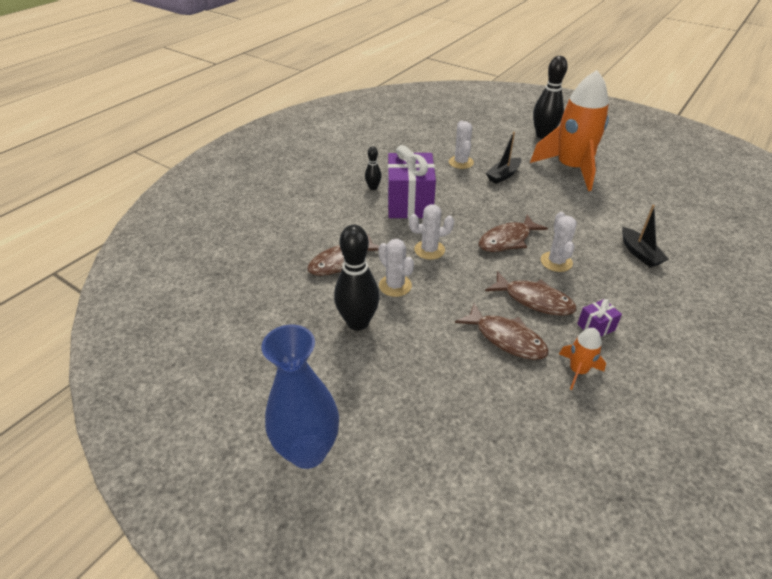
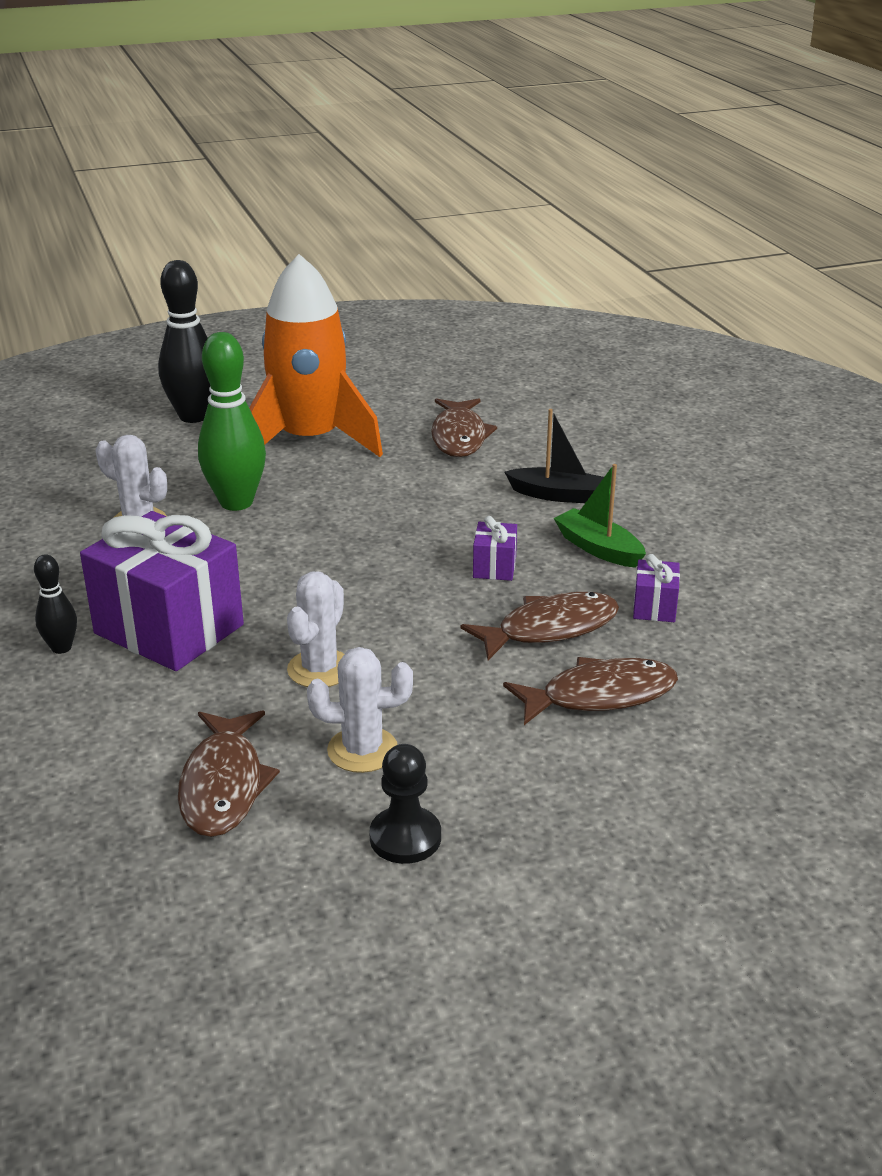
camera: 55 degrees left, 10 degrees down
blue vase [261,325,339,469] -> none
black bowling pin [334,225,379,331] -> black pawn [370,744,441,864]
brown fish [479,215,548,252] -> brown fish moved to [431,398,497,457]
black boat [486,132,521,184] -> green bowling pin [198,332,266,511]
white cactus [541,212,577,272] -> purple gift [473,516,517,581]
orange rocket [559,328,606,390] -> none
none -> green boat [554,464,646,568]

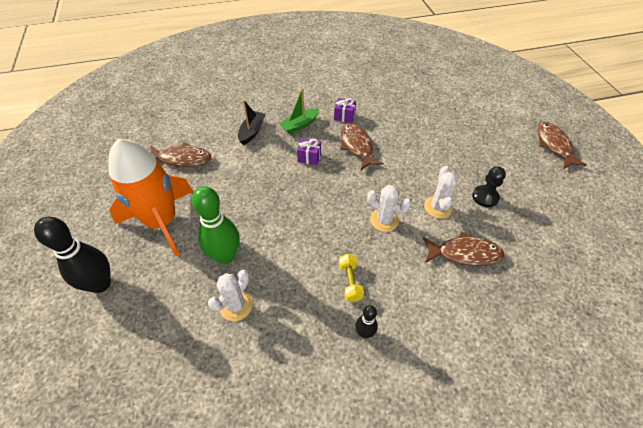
camera: 85 degrees left, 20 degrees up
purple gift [80,511,244,671] -> yellow dumbbell [339,254,364,302]
brown fish [503,657,678,725] -> brown fish moved to [537,122,587,169]

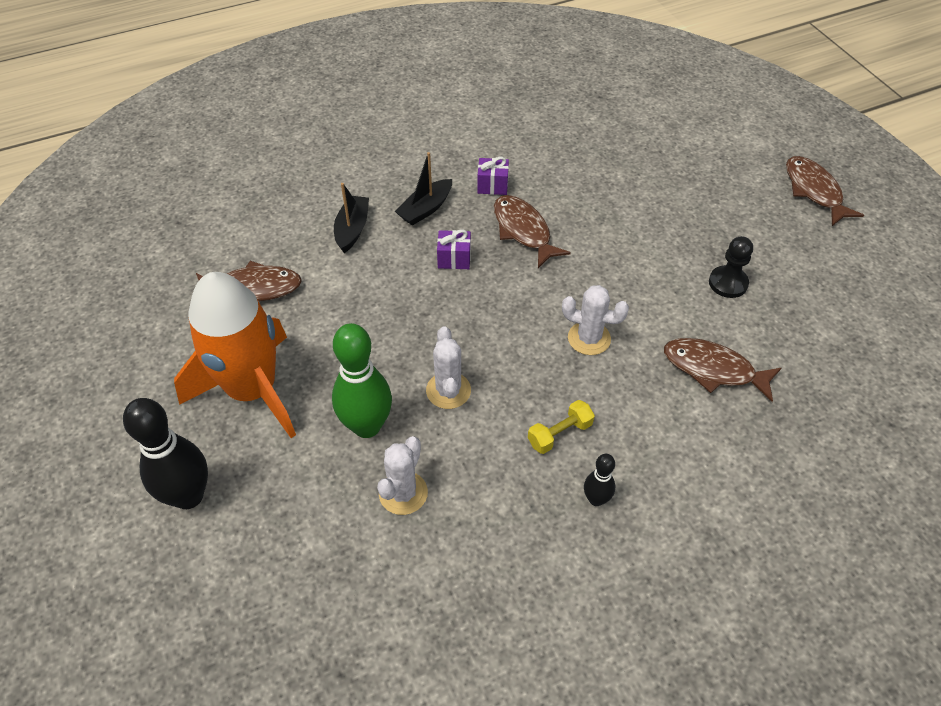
camera: 10 degrees left, 0 degrees up
green boat [279,88,319,134] -> black boat [395,152,452,226]
yellow dumbbell [339,254,364,302] -> yellow dumbbell turned 75 degrees clockwise [528,400,595,454]
brown fish [423,232,505,266] -> brown fish turned 150 degrees counterclockwise [664,338,781,402]
white cactus [424,166,457,218] -> white cactus moved to [426,326,471,409]

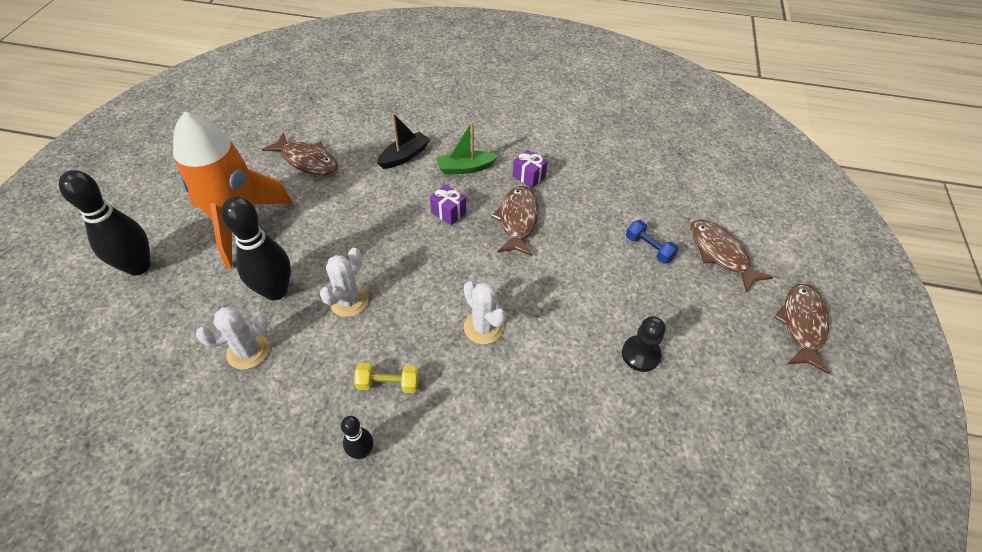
camera: 35 degrees right, 0 degrees up
green bowling pin [332,323,392,438] -> black bowling pin [221,196,291,300]
black boat [395,152,452,226] -> green boat [437,121,499,175]
brown fish [664,338,781,402] -> brown fish moved to [690,219,773,293]
none -> blue dumbbell [626,220,679,264]

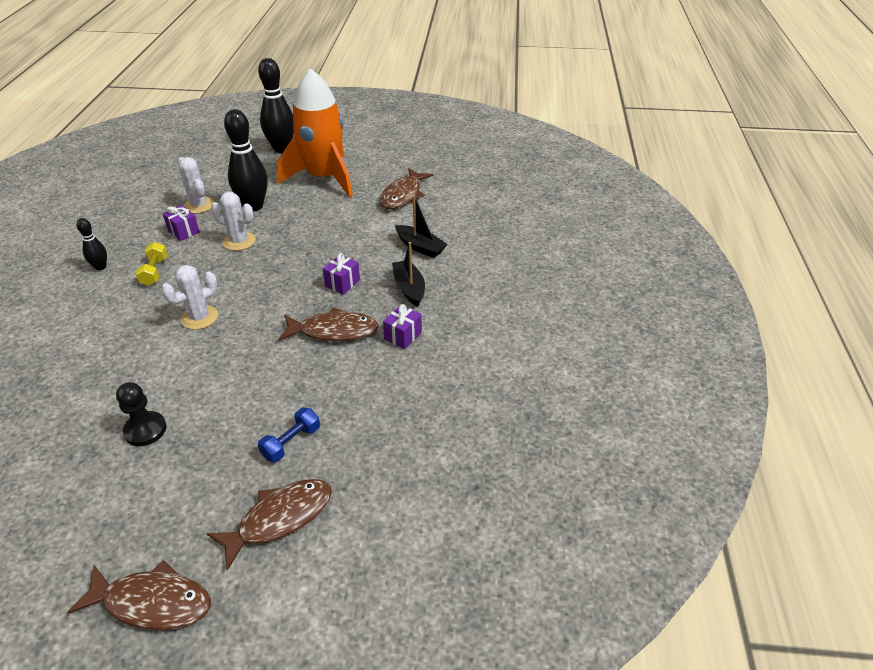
camera: 85 degrees right, 10 degrees down
green boat [437,121,499,175] -> black boat [392,242,425,307]
none -> purple gift [163,205,200,241]

